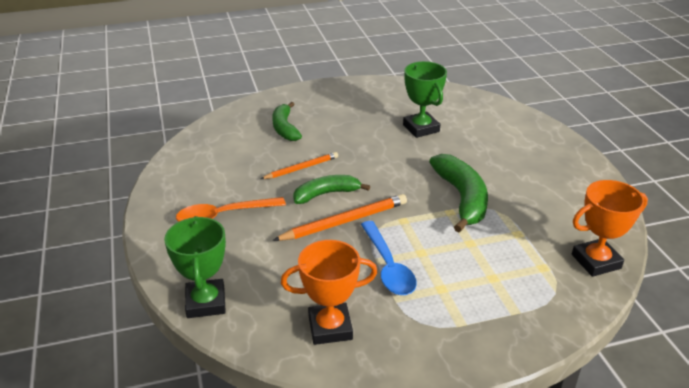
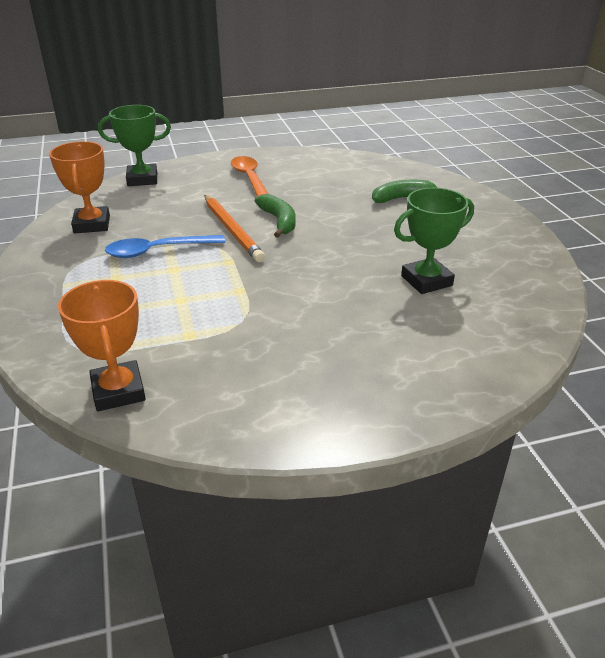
camera: 90 degrees right, 0 degrees up
orange pencil [261,152,338,179] -> none
green banana [429,154,488,232] -> none

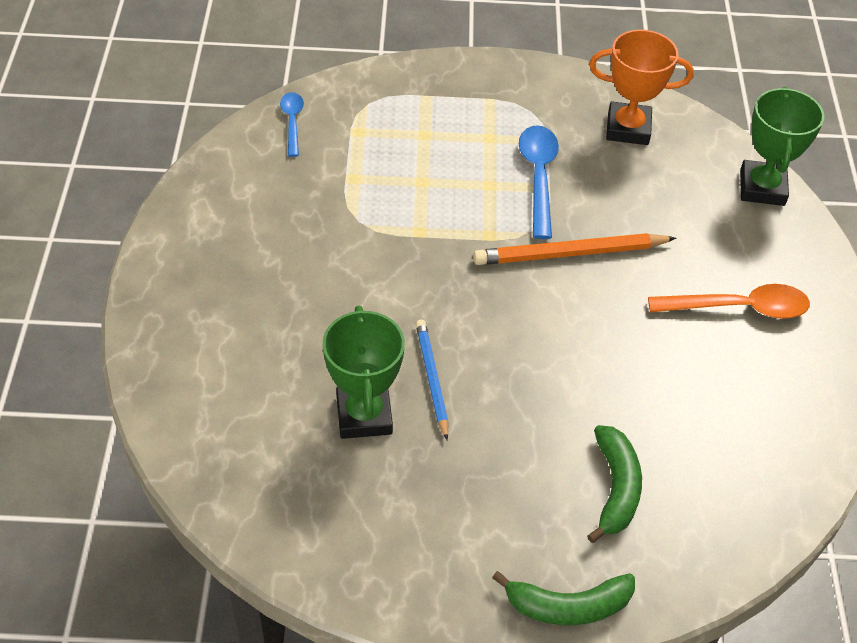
camera: 105 degrees right, 15 degrees up
orange trophy [58,280,146,411] -> blue spoon [280,92,304,157]
green banana [255,194,296,238] -> green banana moved to [492,571,635,625]
none -> blue pencil [416,319,448,440]

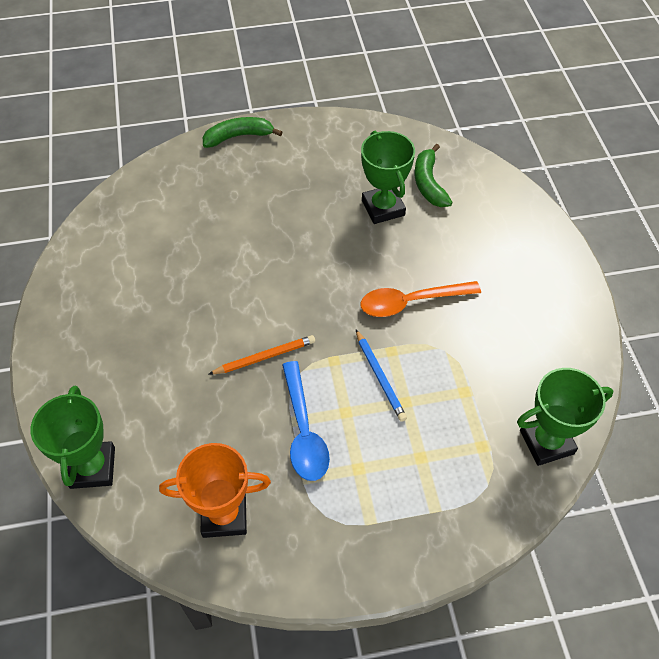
camera: 170 degrees right, 5 degrees up
blue spoon [280,92,304,157] -> green trophy [517,368,613,466]
blue pencil [416,319,448,440] -> blue pencil moved to [356,329,407,422]
orange pencil [473,233,676,265] -> orange pencil [209,335,315,374], size x0.65
green banana [587,425,642,543] -> green banana moved to [415,144,453,207]
orange spoon [648,284,810,319] -> orange spoon moved to [360,281,481,317]

